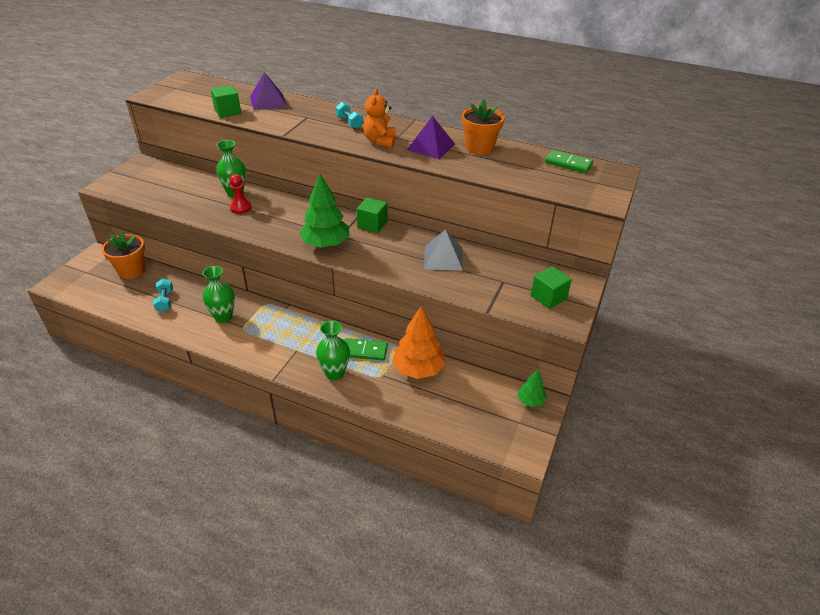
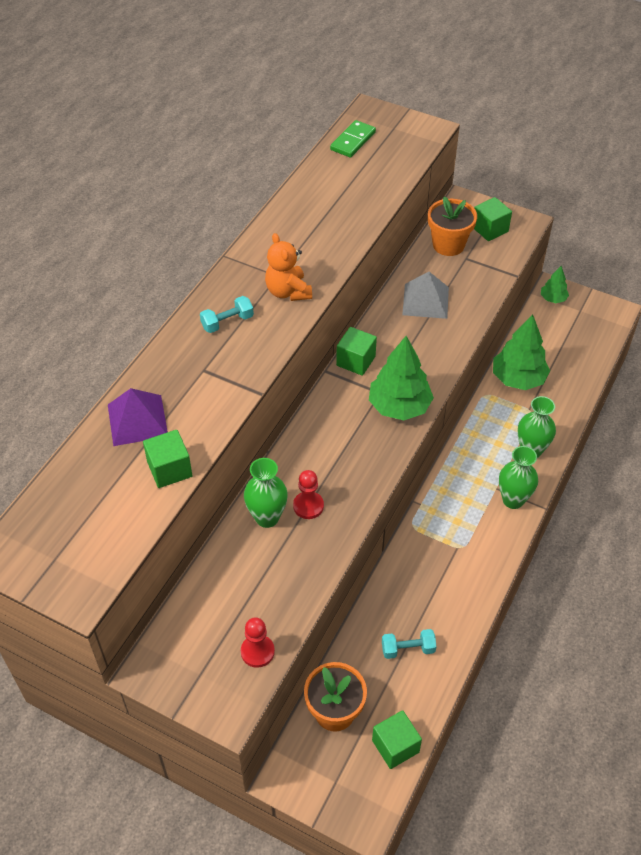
camera: 85 degrees left, 10 degrees up
green vase [203,266,235,323] -> green vase moved to [499,446,538,509]
green domino [344,338,388,360] -> none
orange teddy bear [363,89,396,148] -> orange teddy bear turned 60 degrees clockwise [265,233,312,301]
orange tree [392,306,446,379] -> green tree [493,315,550,390]
purple pyramid [407,116,455,159] -> none
orange flower pot [462,99,505,155] -> orange flower pot moved to [428,196,477,256]
none -> red pawn [241,617,275,668]
none -> green cube [372,710,422,769]

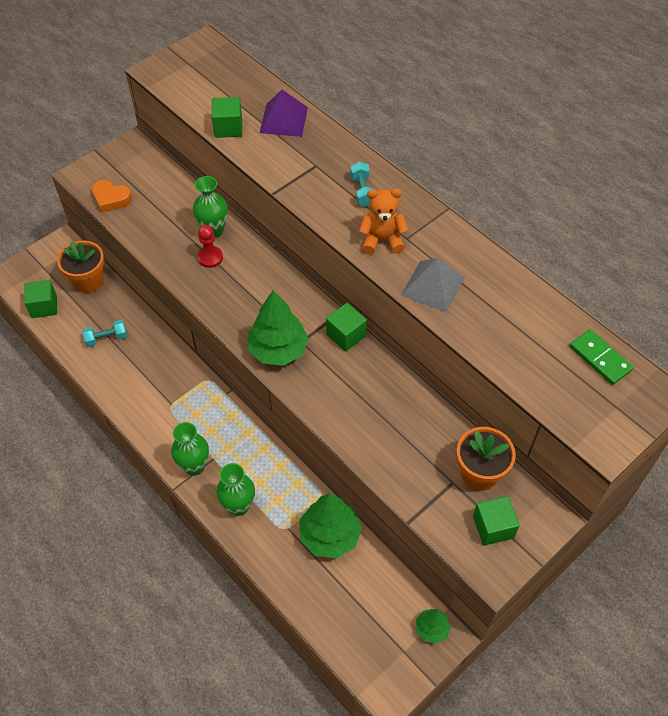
camera: 110 degrees right, 5 degrees up
red pawn [241,617,275,668] -> orange heart [92,180,132,213]
turquoise dumbbell [382,629,437,659] -> turquoise dumbbell turned 60 degrees clockwise [82,320,127,347]
grey pyramid [402,272,449,319] -> grey pyramid moved to [401,258,465,313]

